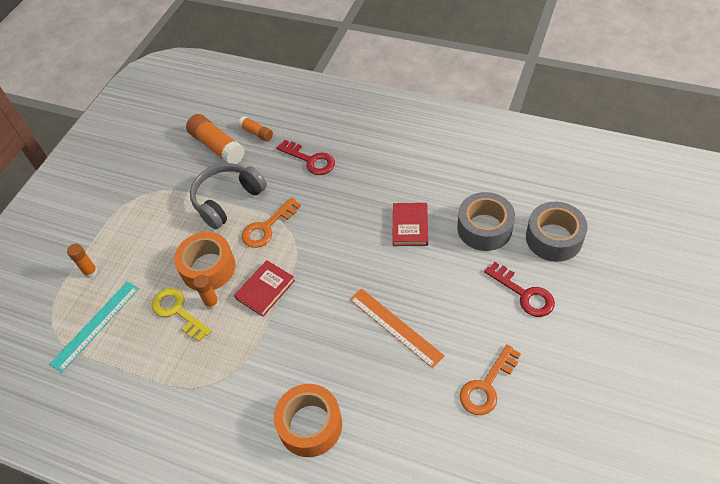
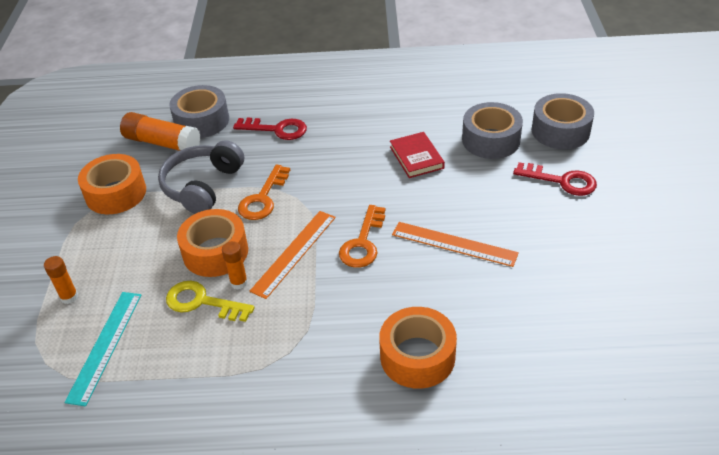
camera: 25 degrees left, 10 degrees down
red book [234,260,295,317] -> orange ruler [249,211,336,299]
orange glue stick [238,116,273,141] -> grey tape [169,85,229,138]
orange key [460,344,521,415] -> orange key moved to [339,205,385,268]
none -> orange tape [78,154,146,214]

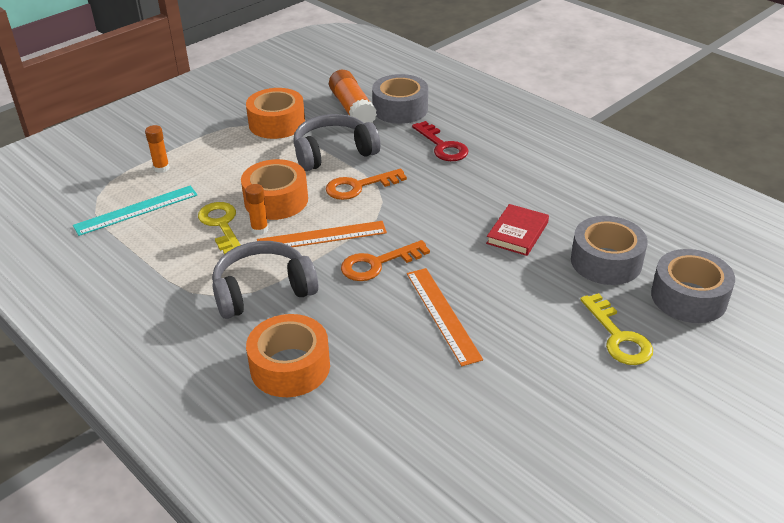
camera: 45 degrees right, 5 degrees down
red key [513,162,597,196] -> yellow key [580,293,653,365]
none -> grey headphones [212,241,318,319]

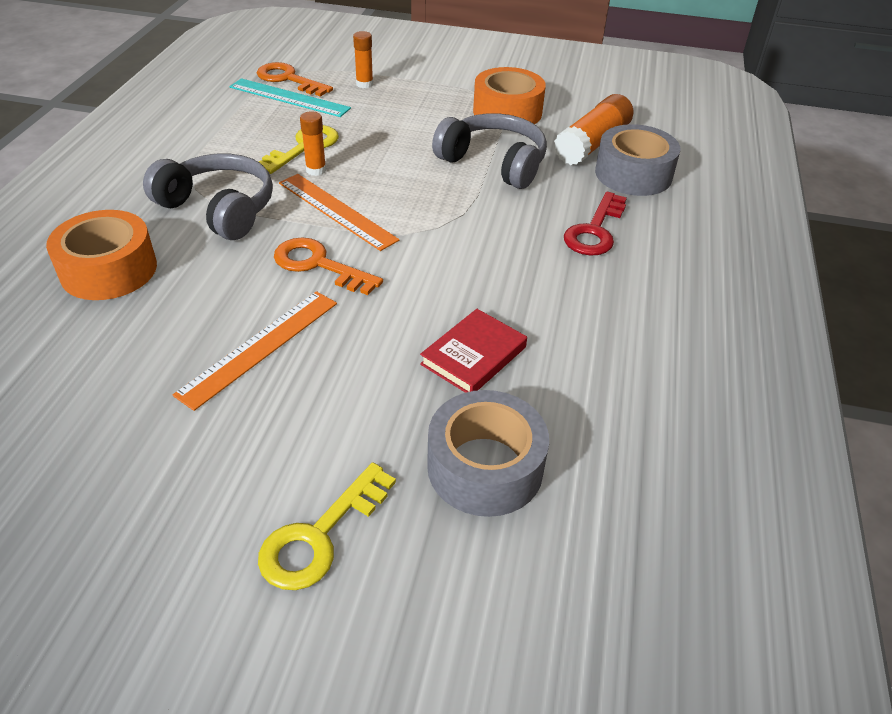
camera: 55 degrees right, 5 degrees up
orange tape [241,159,308,220] -> none
orange key [326,169,407,200] -> orange key moved to [257,62,333,97]
red book [486,204,549,256] -> red book turned 45 degrees counterclockwise [420,309,527,393]
grey tape [651,249,735,323] -> none

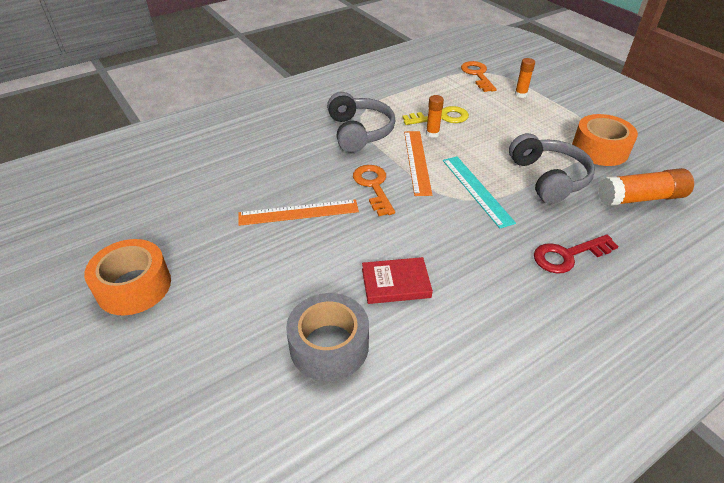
camera: 45 degrees right, 0 degrees up
orange tape [46,210,157,300] -> orange tape moved to [84,239,171,316]
turquoise ruler [229,78,351,117] -> turquoise ruler moved to [443,156,516,228]
yellow key [258,462,396,590] -> none
grey tape [595,124,681,196] -> none

